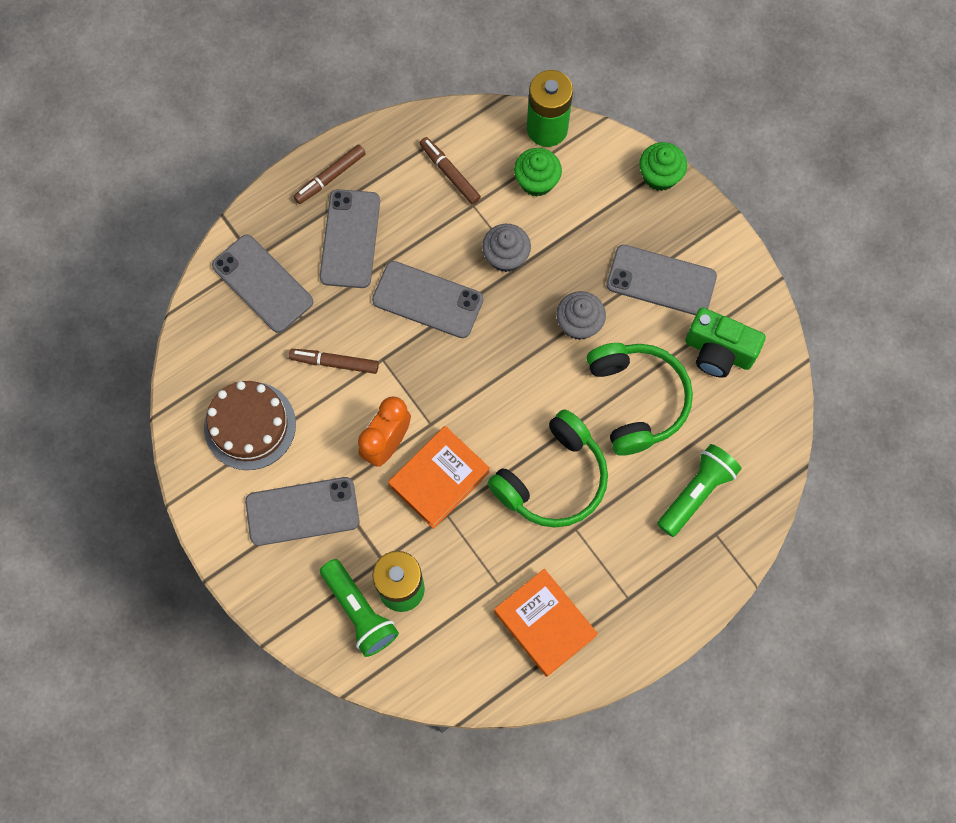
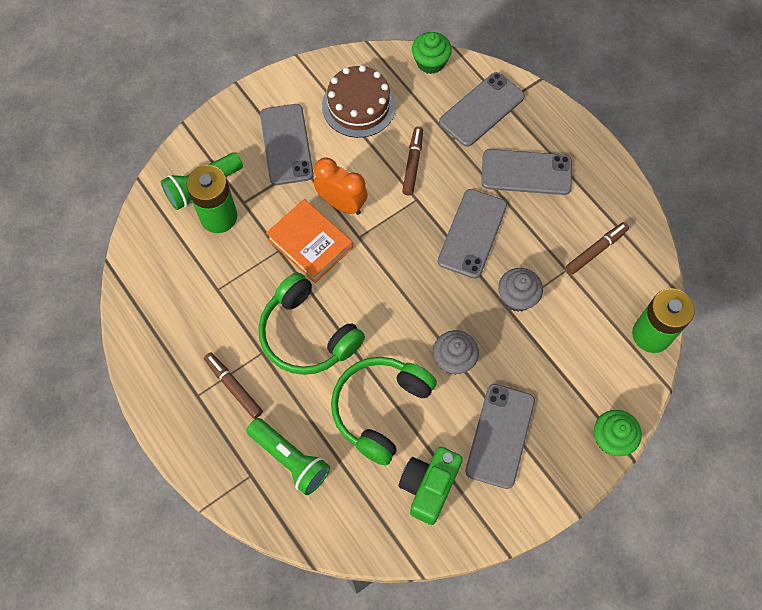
camera: 90 degrees right, 5 degrees down
brown marker [293,145,366,204] -> brown marker moved to [204,352,263,419]
orange book [494,569,598,677] -> none
green cupcake [514,148,562,197] -> green cupcake moved to [412,32,452,74]
green headphones [587,343,693,456] -> green headphones turned 135 degrees clockwise [331,357,437,466]

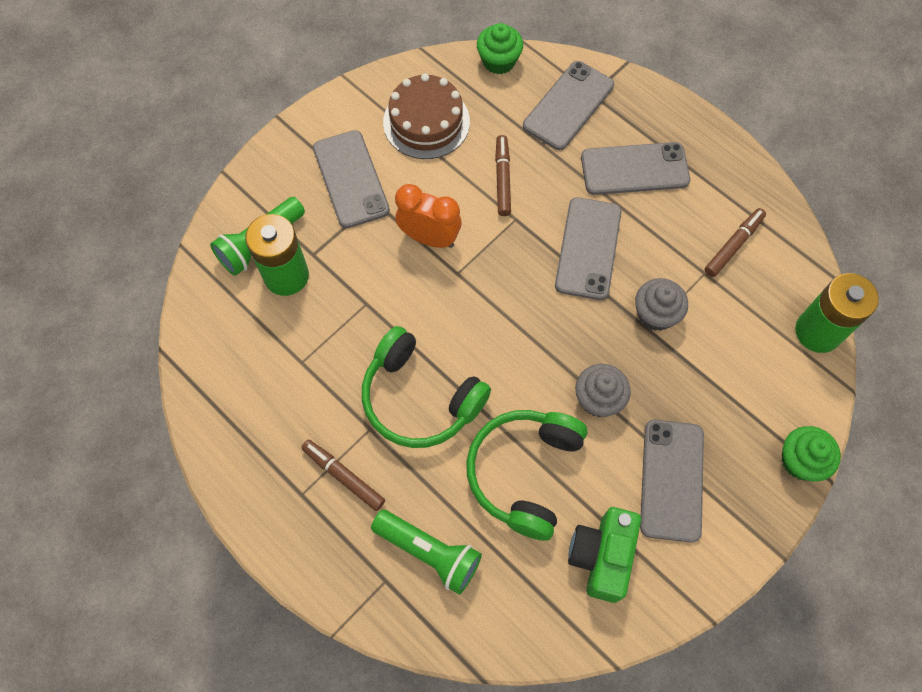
camera: 10 degrees left, 0 degrees up
orange book [266,199,353,283] -> none

